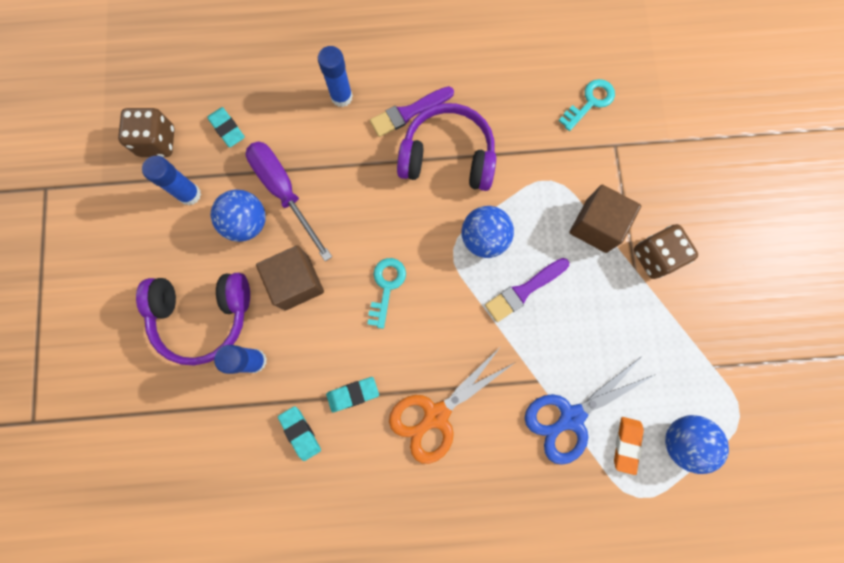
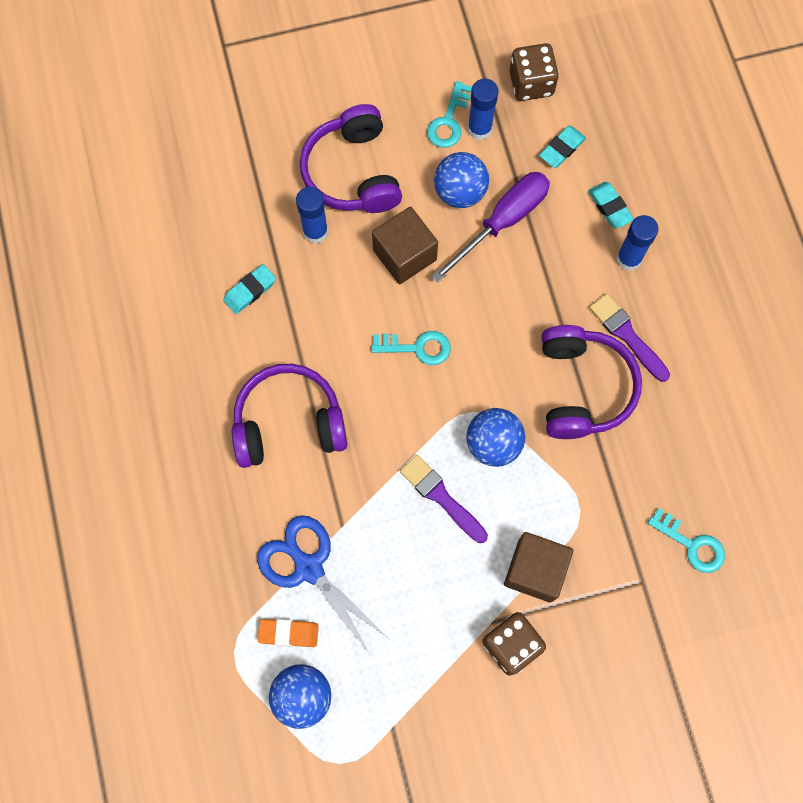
camera: 80 degrees right, 5 degrees down
turquoise eraser [326,377,379,412] -> turquoise eraser moved to [588,182,634,229]
orange scissors [389,346,514,464] -> purple headphones [232,364,347,468]
none -> turquoise key [427,81,472,148]

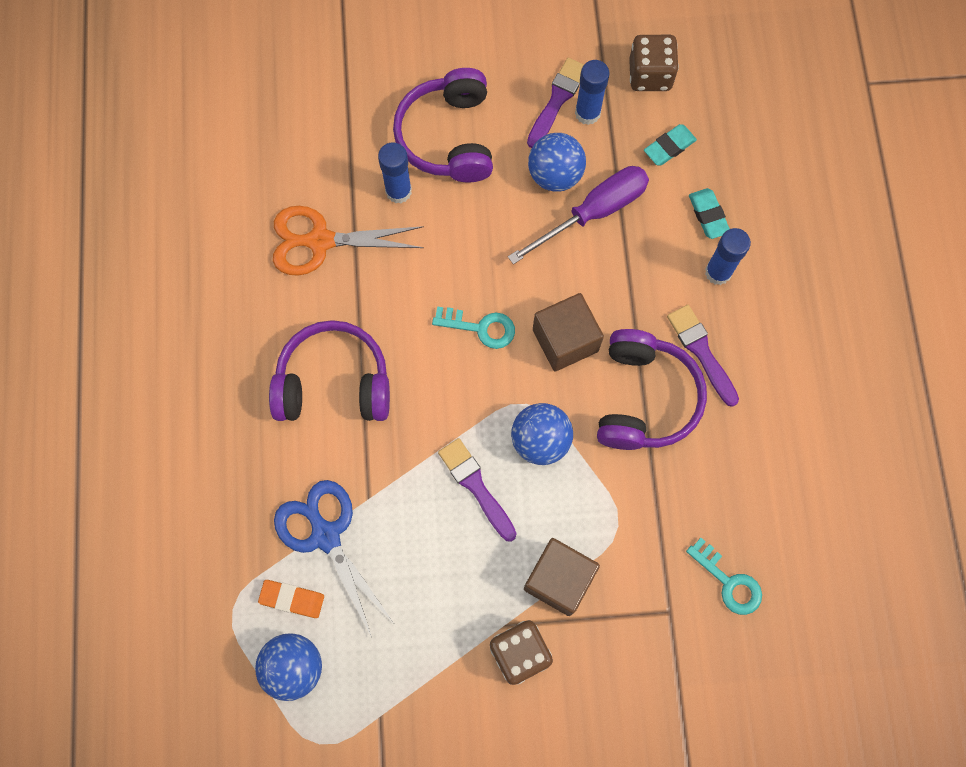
camera: 10 degrees right, 0 degrees up
turquoise eraser [223,264,276,314] -> orange scissors [273,206,424,276]
brown cube [372,207,438,284] -> brown cube moved to [533,293,604,371]
turquoise key [427,81,472,148] -> purple brush [527,58,584,148]

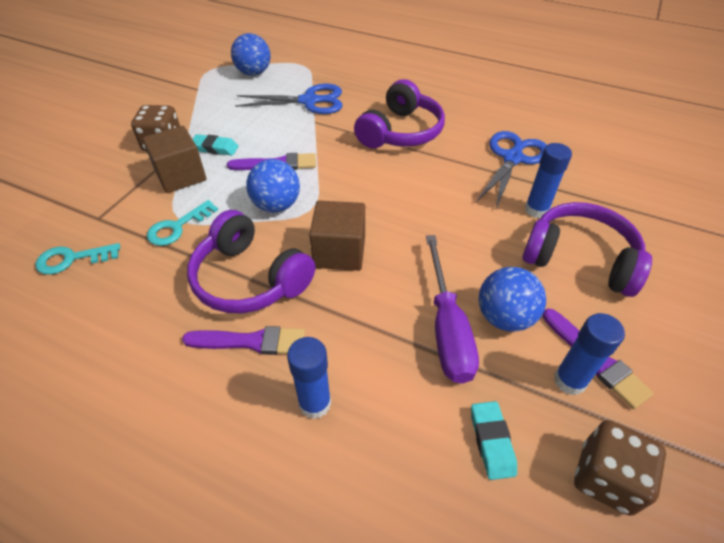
camera: 120 degrees right, 25 degrees down
orange eraser [258,580,324,618] -> none
orange scissors [273,206,424,276] -> blue scissors [476,131,547,208]
turquoise key [432,306,515,349] -> turquoise key moved to [147,200,218,246]
turquoise eraser [689,188,730,239] -> turquoise eraser moved to [193,134,238,155]

